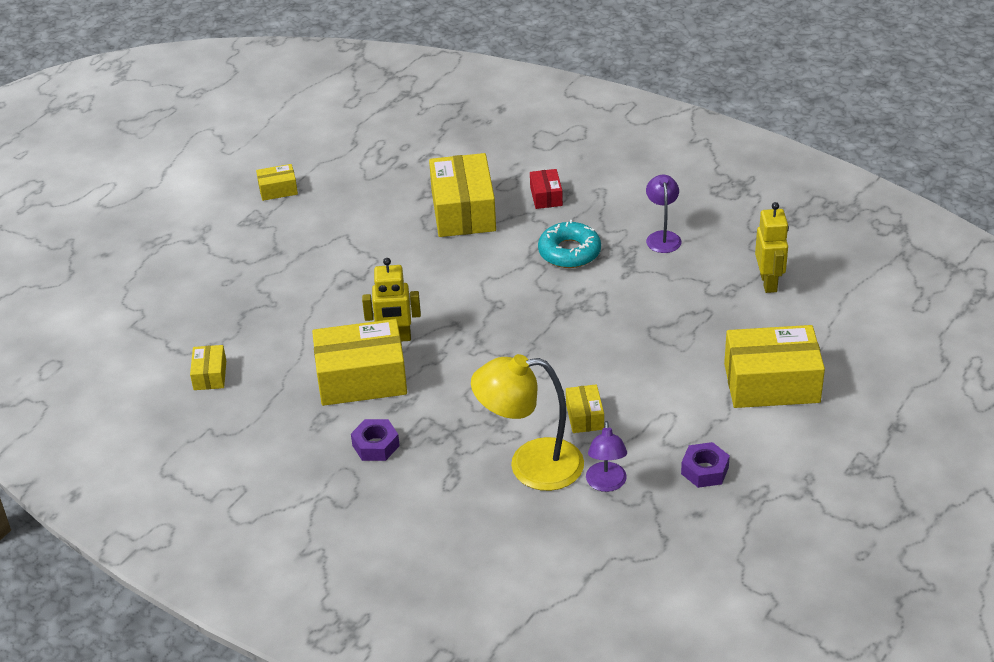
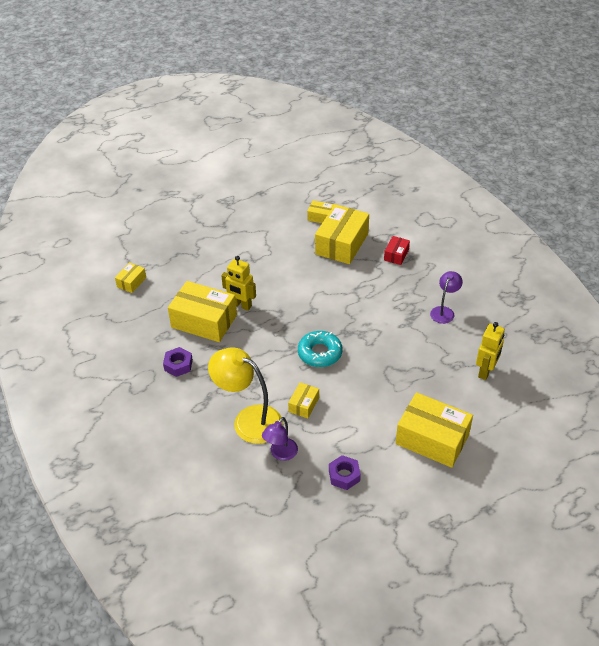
camera: 30 degrees right, 5 degrees up
yellow box [256,164,298,201] -> yellow box moved to [307,200,334,223]
turquoise donut [538,220,601,268] -> turquoise donut moved to [298,331,342,367]

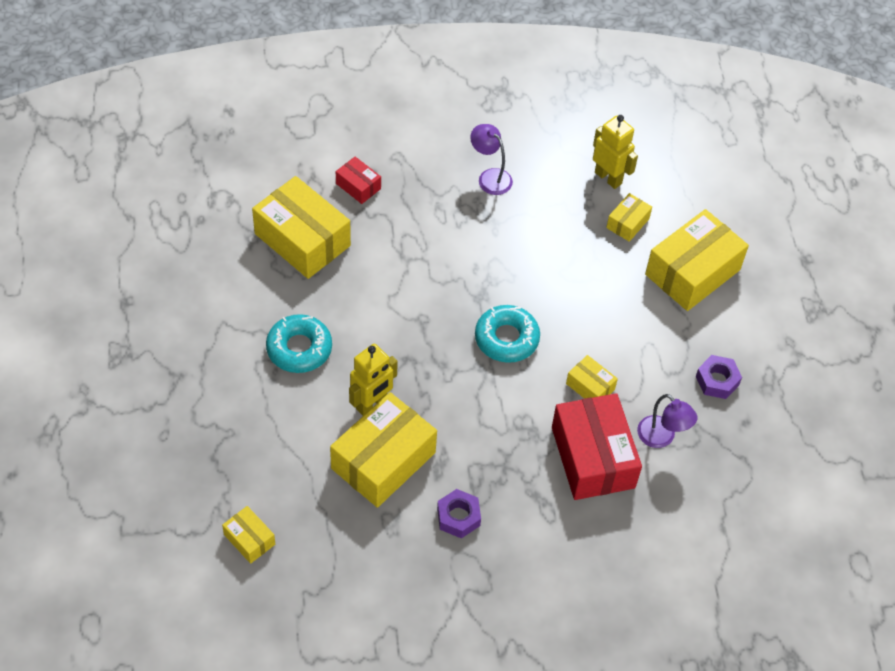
camera: 75 degrees left, 10 degrees up
yellow lamp [208,347,283,444] -> red box [552,393,642,500]
yellow box [307,200,334,223] -> yellow box moved to [606,193,652,242]
none -> turquoise donut [266,314,332,373]

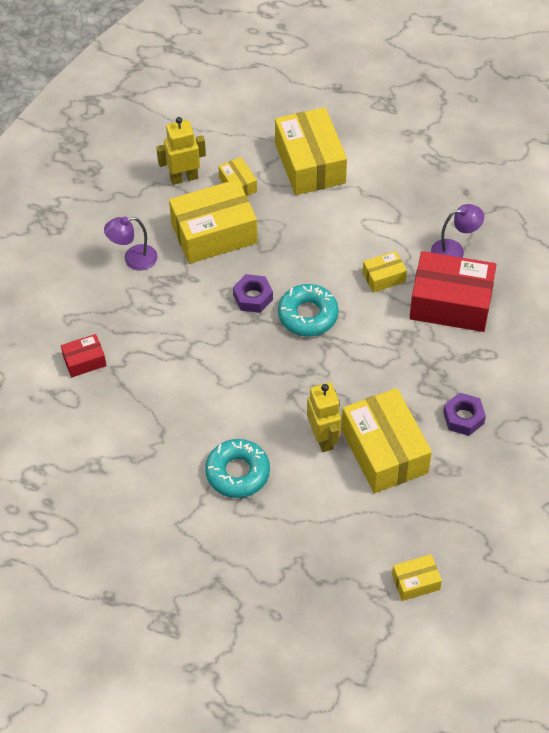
camera: 60 degrees left, 0 degrees up
yellow box [252,176,351,279] -> yellow box moved to [169,179,258,264]
purple nut [696,355,742,399] -> purple nut moved to [233,274,273,313]

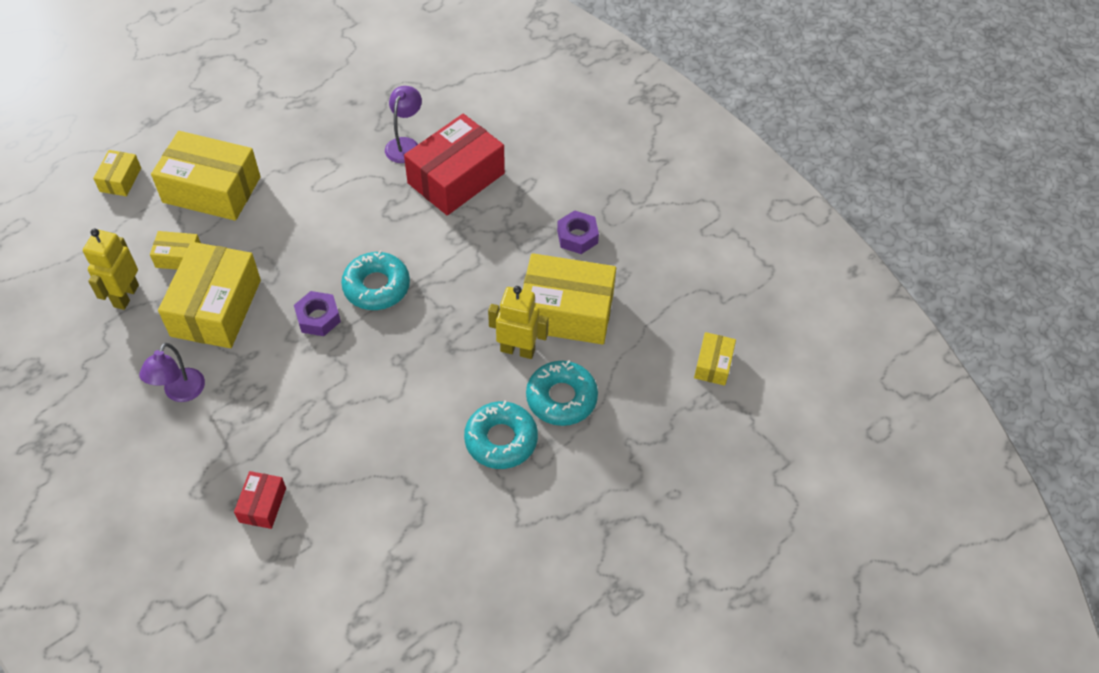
camera: 60 degrees left, 0 degrees up
yellow box [363,251,407,293] -> yellow box moved to [93,150,141,196]
none -> turquoise donut [526,360,598,426]

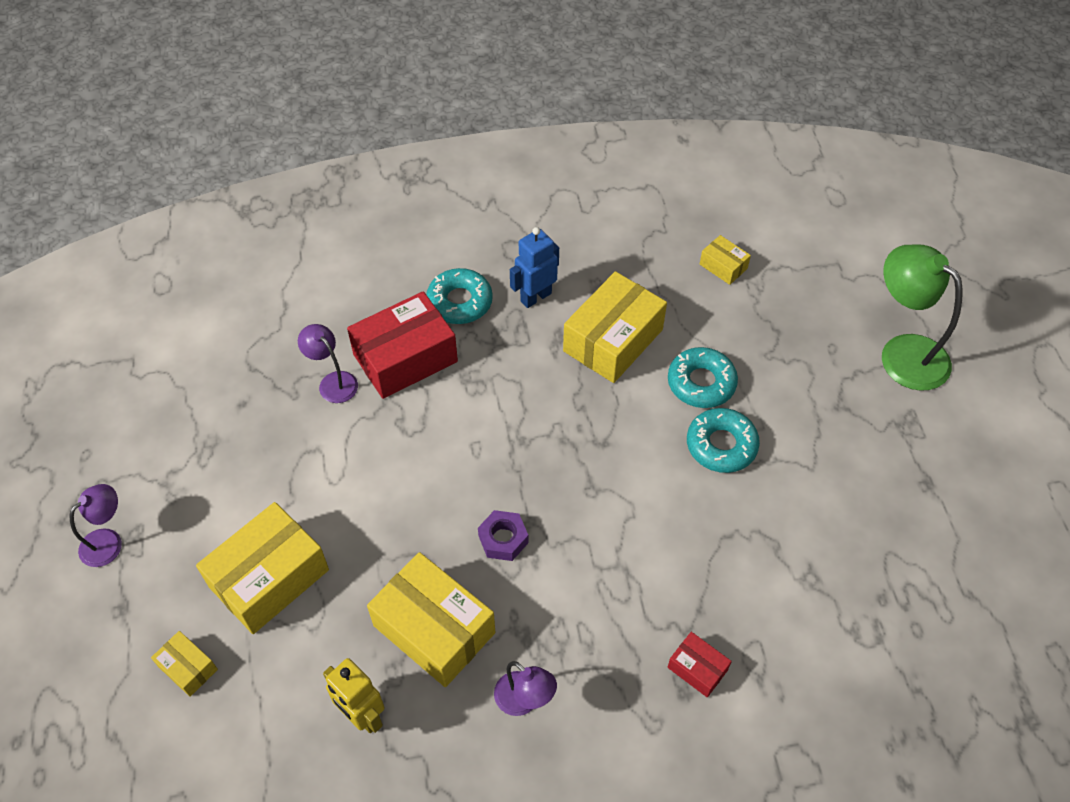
camera: 60 degrees left, 0 degrees up
yellow box [150,231,201,270] -> none
turquoise donut [341,250,410,310] -> turquoise donut moved to [426,268,493,324]
red box [404,114,505,215] -> red box turned 75 degrees clockwise [347,291,458,399]
yellow robot [488,286,549,359] -> none
purple nut [557,210,599,254] -> blue robot [510,227,559,308]
none -> purple lamp [70,484,122,567]
none -> green lamp [882,245,963,391]

